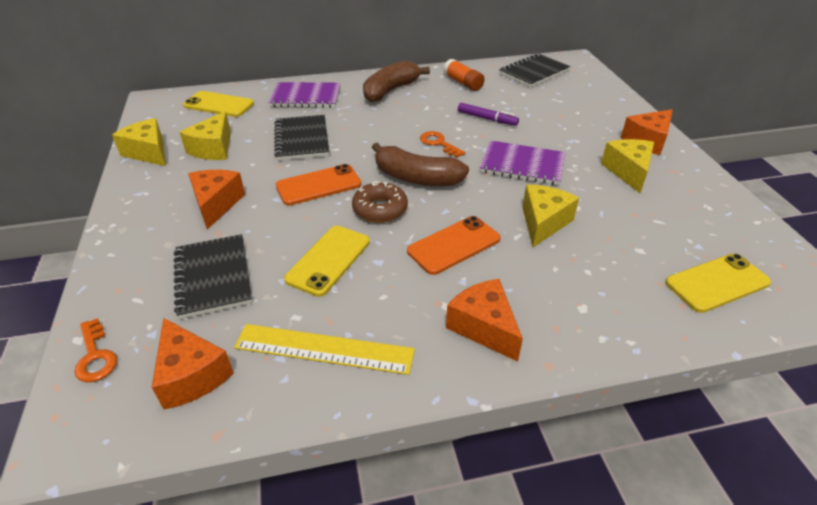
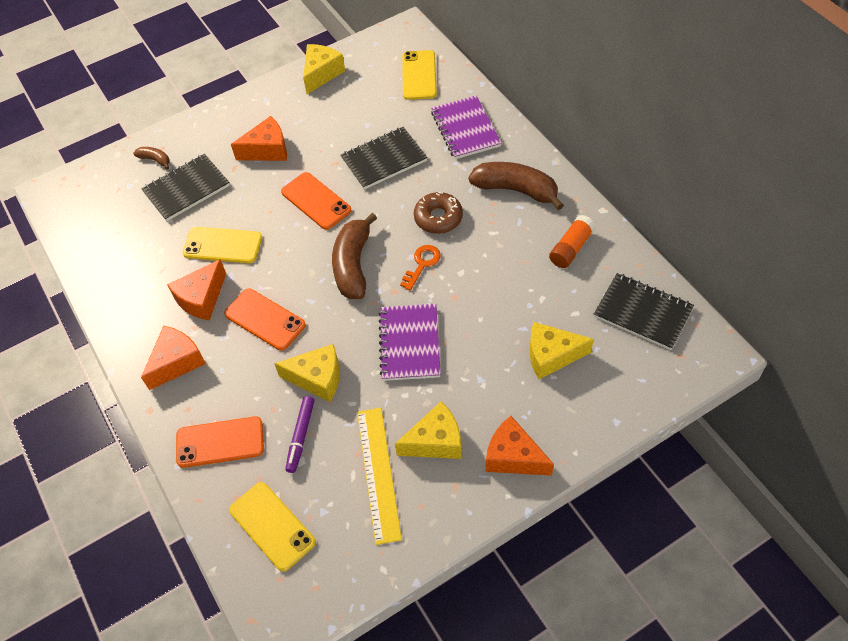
camera: 75 degrees right, 15 degrees up
orange key [74,318,117,382] -> none
orange cheese [152,318,234,410] -> orange cheese moved to [167,259,226,321]
yellow cheese [180,111,231,160] -> yellow cheese moved to [530,322,594,379]
yellow ruler [234,324,415,375] -> yellow ruler moved to [357,408,402,545]
brown donut [352,181,408,223] -> brown donut moved to [414,192,463,234]
purple marker [458,103,519,126] -> purple marker moved to [285,396,314,473]
none -> brown banana [133,147,170,169]
none -> orange phone [176,416,264,468]

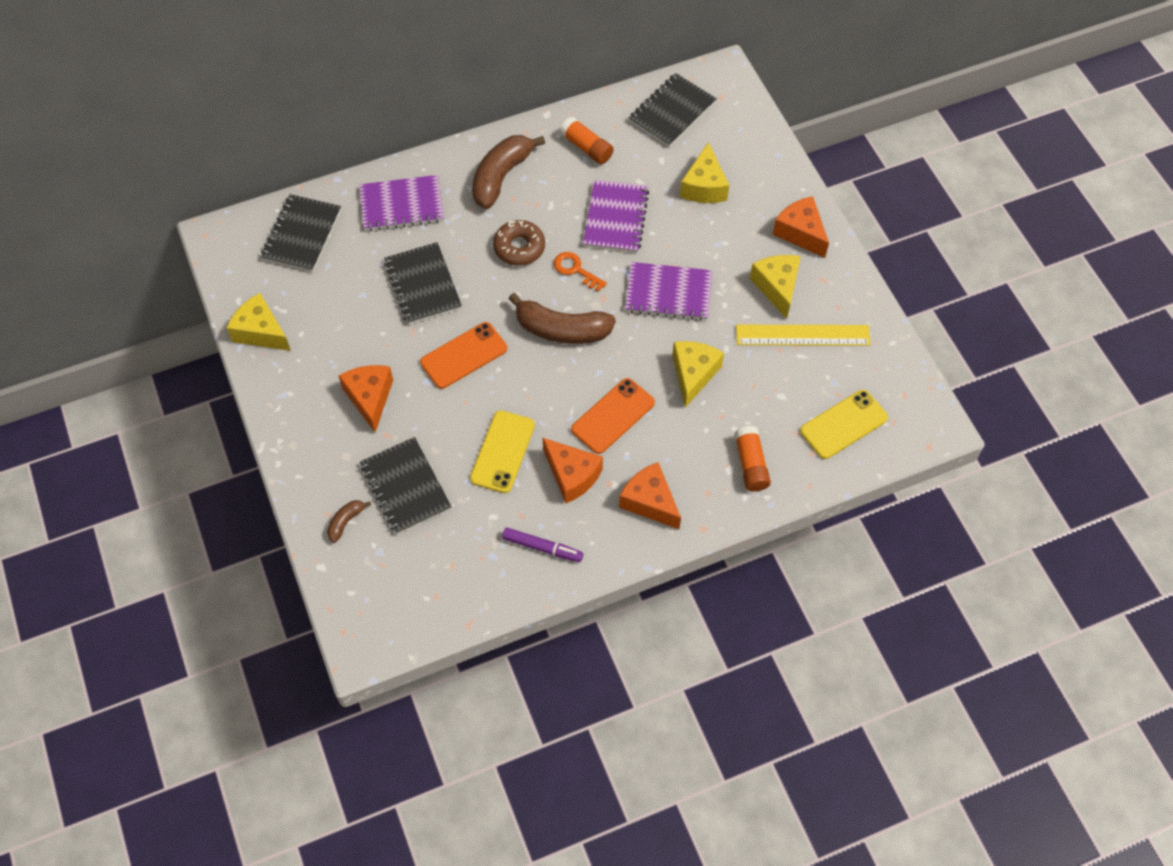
camera: 85 degrees left, 5 degrees up
orange phone [176,416,264,468] -> orange glue stick [734,426,771,492]
purple marker [285,396,314,473] -> purple marker moved to [502,528,583,562]
yellow phone [402,50,437,100] -> black notebook [260,194,341,272]
orange cheese [486,416,554,476] -> orange cheese turned 105 degrees clockwise [773,196,829,258]
none -> purple notebook [583,180,649,253]

